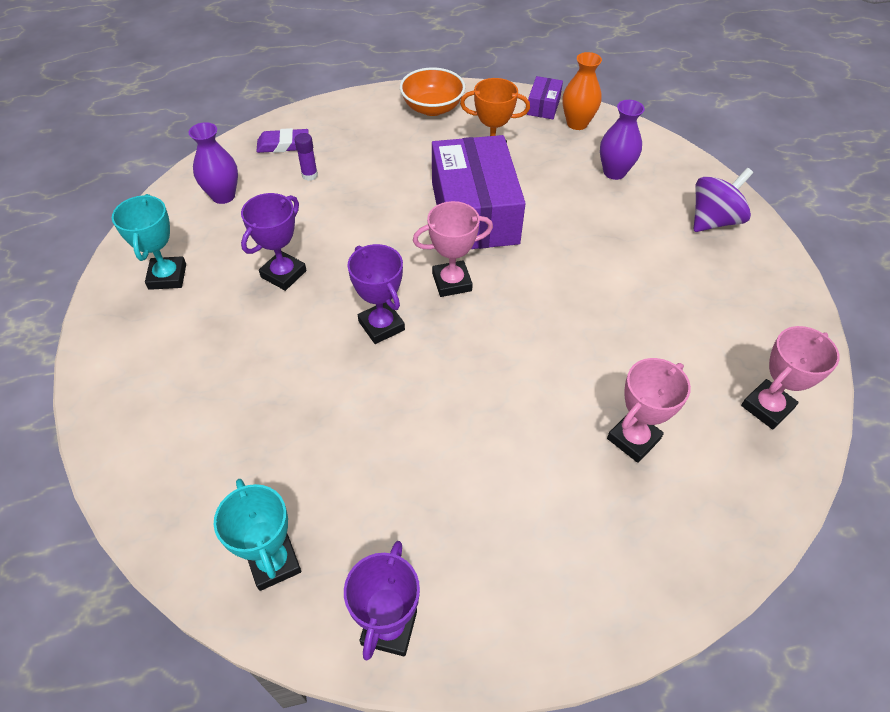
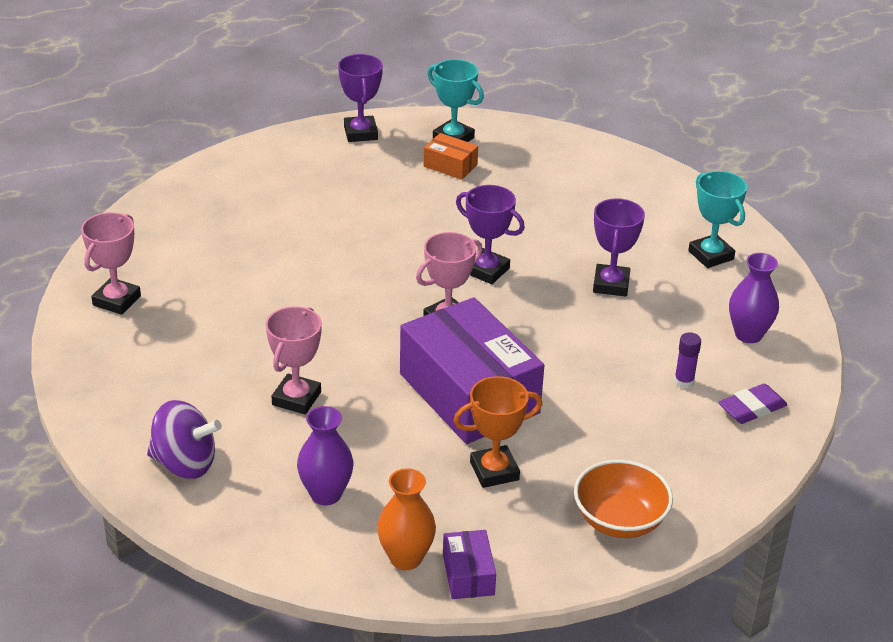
camera: 155 degrees right, 15 degrees down
pink trophy [607,358,691,463] -> pink trophy moved to [266,306,322,414]
purple spinning top [694,168,753,232] -> purple spinning top turned 105 degrees counterclockwise [147,400,222,479]
none -> orange box [424,133,478,180]

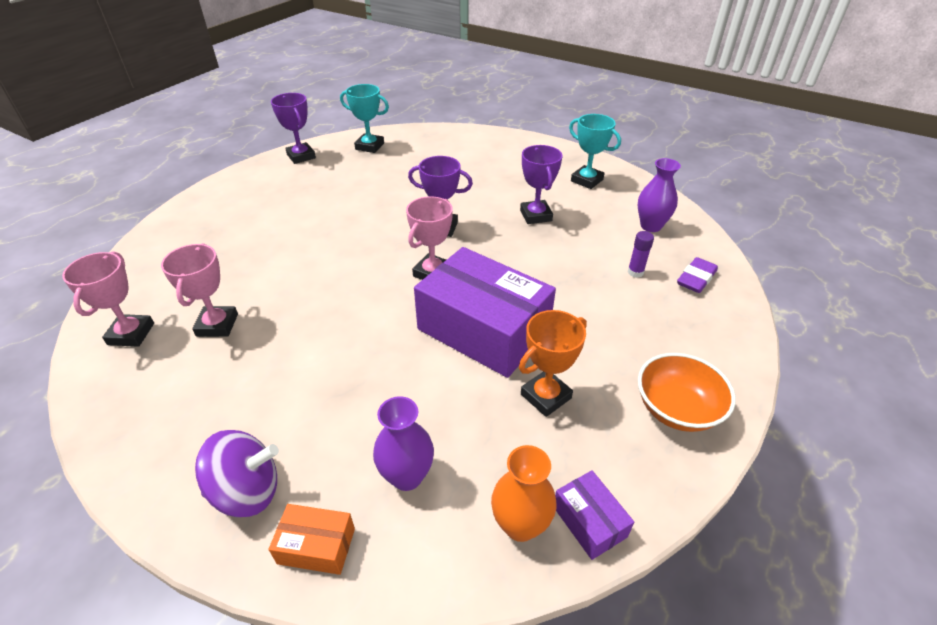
camera: 20 degrees left, 5 degrees up
pink trophy [266,306,322,414] -> pink trophy moved to [161,243,238,337]
orange box [424,133,478,180] -> orange box moved to [268,504,355,575]

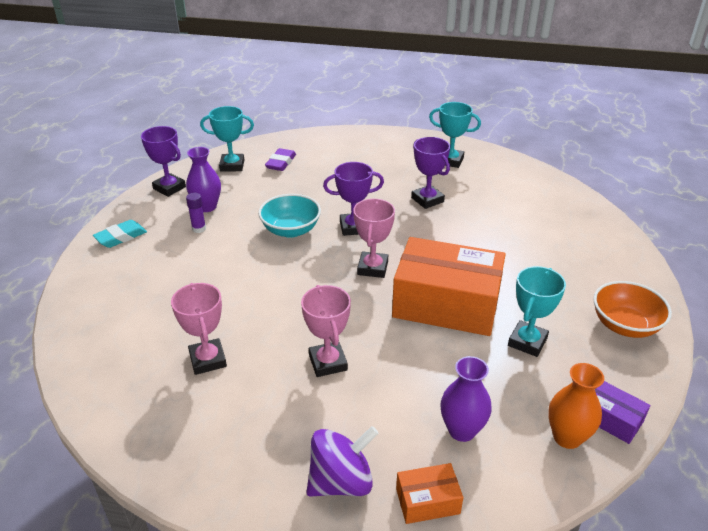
camera: 20 degrees left, 5 degrees down
pink trophy [62,251,154,347] -> pink trophy moved to [301,285,351,377]
purple box [414,247,556,378] -> orange box [392,237,506,336]
orange trophy [519,310,587,417] -> turquoise trophy [508,266,566,357]
purple glue stick [628,231,654,278] -> purple glue stick moved to [186,193,206,233]
purple vase [638,158,681,232] -> purple vase moved to [186,147,221,212]
purple eraser [677,257,718,293] -> purple eraser moved to [265,148,296,171]
none -> turquoise eraser [93,220,147,248]
none -> turquoise bowl [258,194,321,238]

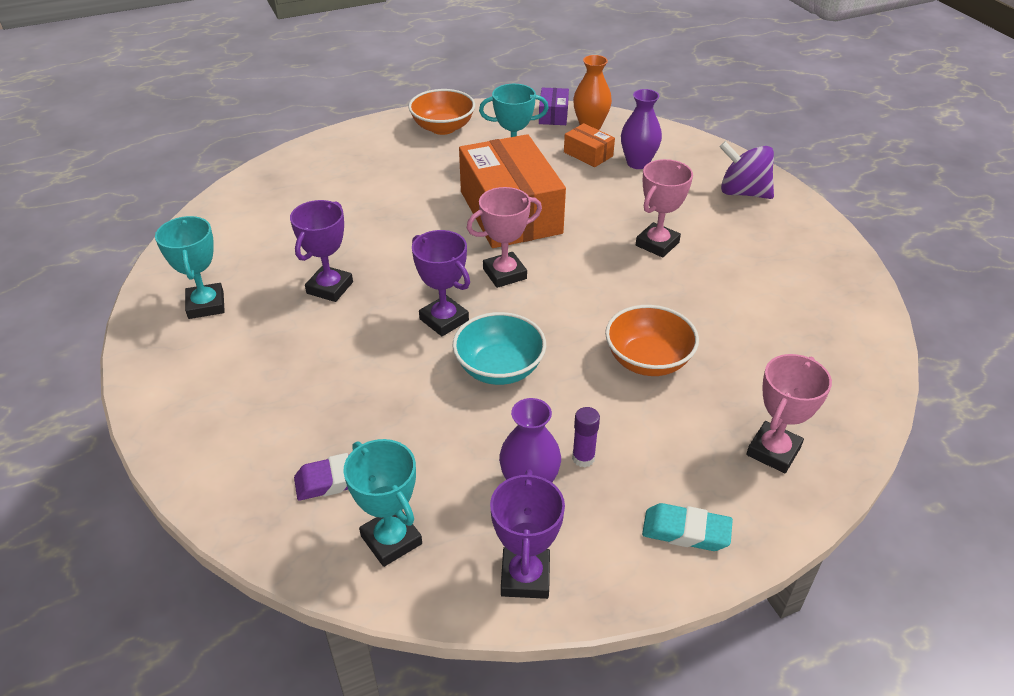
camera: 125 degrees left, 5 degrees up
pink trophy [171,283,227,375] -> pink trophy moved to [746,354,832,473]
orange box [396,463,463,524] -> orange box moved to [564,123,615,167]
none -> orange bowl [605,305,699,376]

